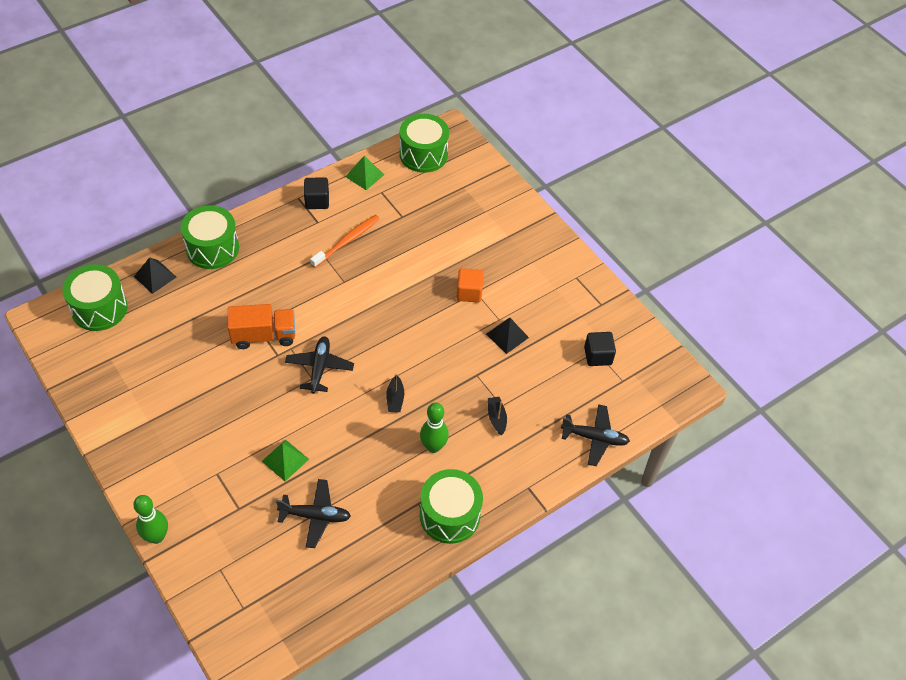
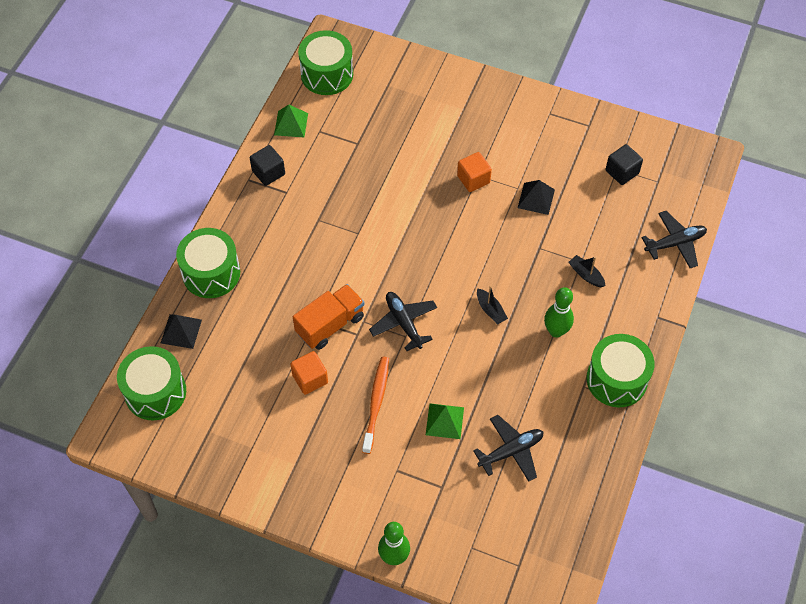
camera: 30 degrees left, 5 degrees up
orange toothbrush [310,215,380,268] -> orange toothbrush moved to [362,357,389,454]
none -> orange cube [290,351,328,395]

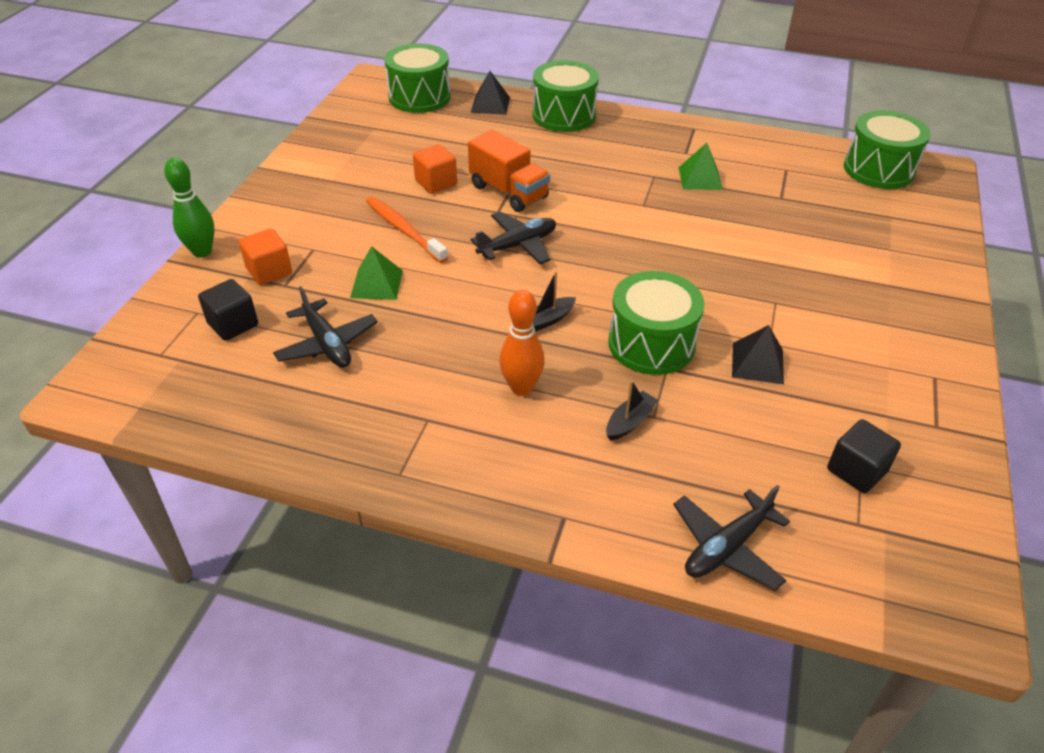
camera: 85 degrees right, 15 degrees down
black cube [250,145,285,186] -> black cube moved to [198,279,258,341]
green pyramid [274,104,308,137] -> green pyramid moved to [679,143,723,190]
orange toothbrush [362,357,389,454] -> orange toothbrush turned 135 degrees counterclockwise [366,197,448,263]
orange cube [457,152,492,192] -> orange cube moved to [239,228,292,285]
green bowling pin [544,287,574,338] -> orange bowling pin [499,290,545,396]
green drum [586,334,655,407] -> green drum moved to [608,271,705,375]
black plane [641,211,707,268] -> black plane turned 75 degrees clockwise [673,485,790,591]

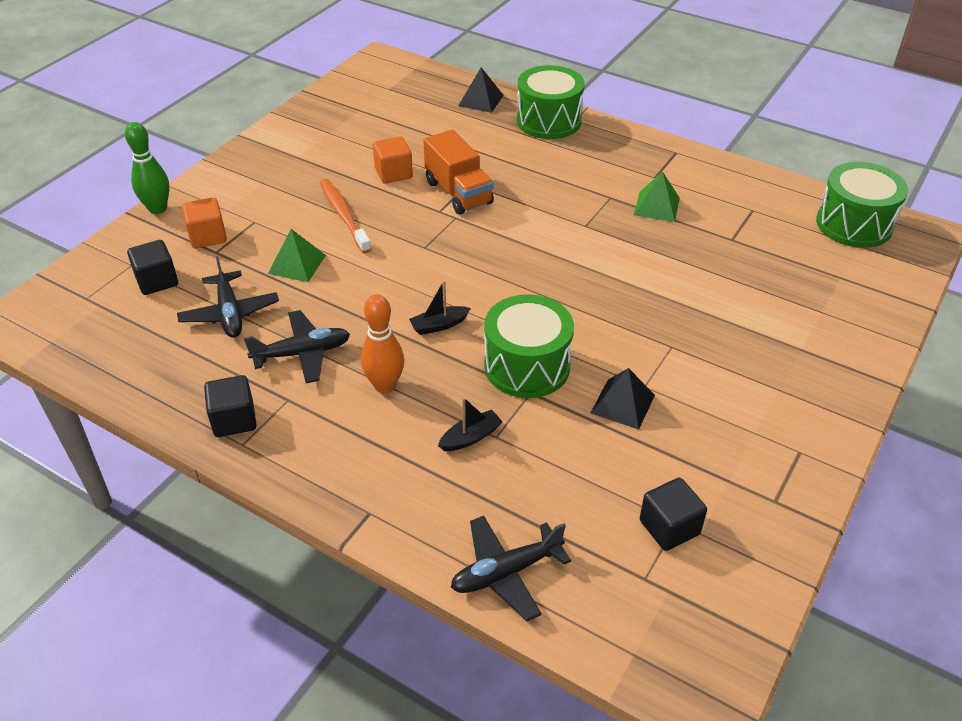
camera: 15 degrees right, 0 degrees up
green drum [384,43,451,113] -> none
black plane [471,211,556,264] -> black plane moved to [244,310,350,383]
none -> black cube [204,375,257,437]

